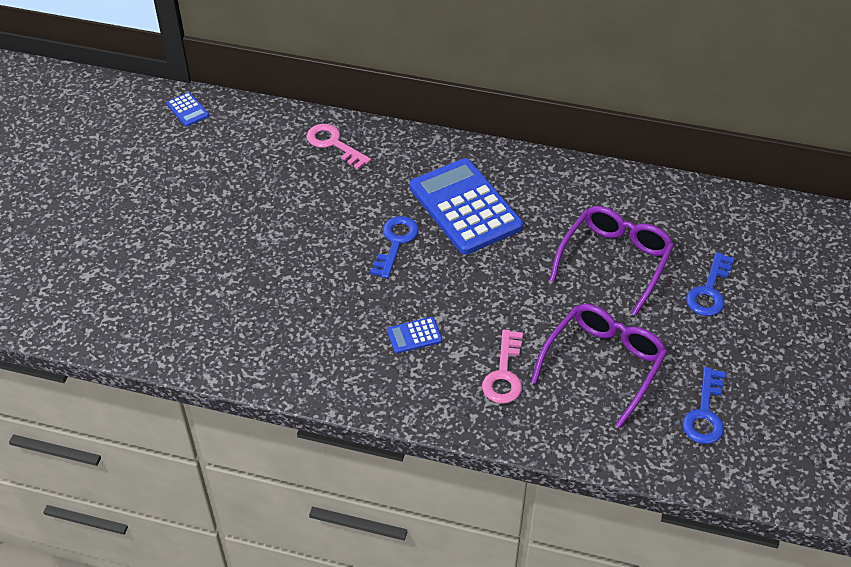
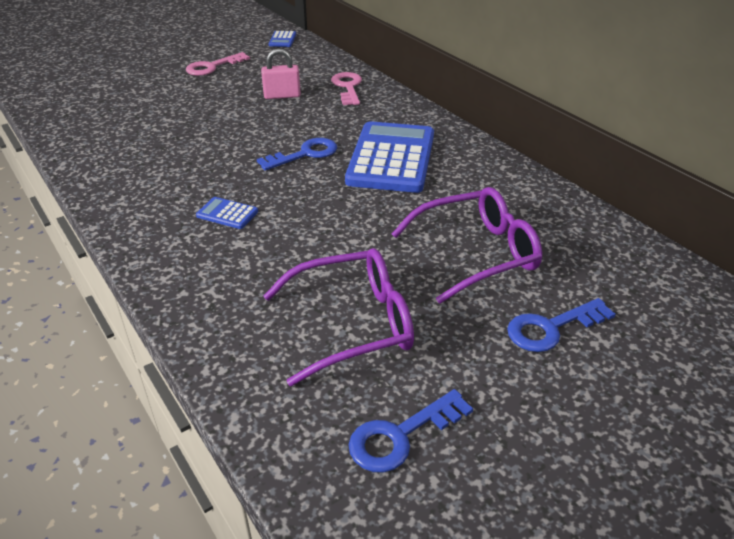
camera: 40 degrees right, 10 degrees down
pink key [482,329,523,404] -> pink key moved to [186,52,250,76]
none -> pink padlock [261,48,301,99]

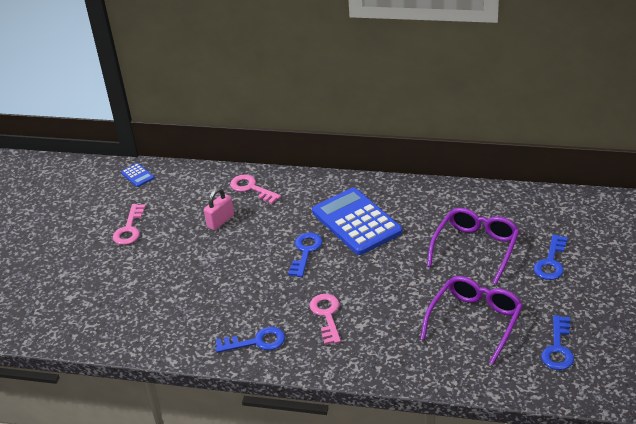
camera: 40 degrees left, 0 degrees up
blue calculator [196,197,258,229] -> pink key [310,294,341,345]
none -> blue key [215,327,285,353]

